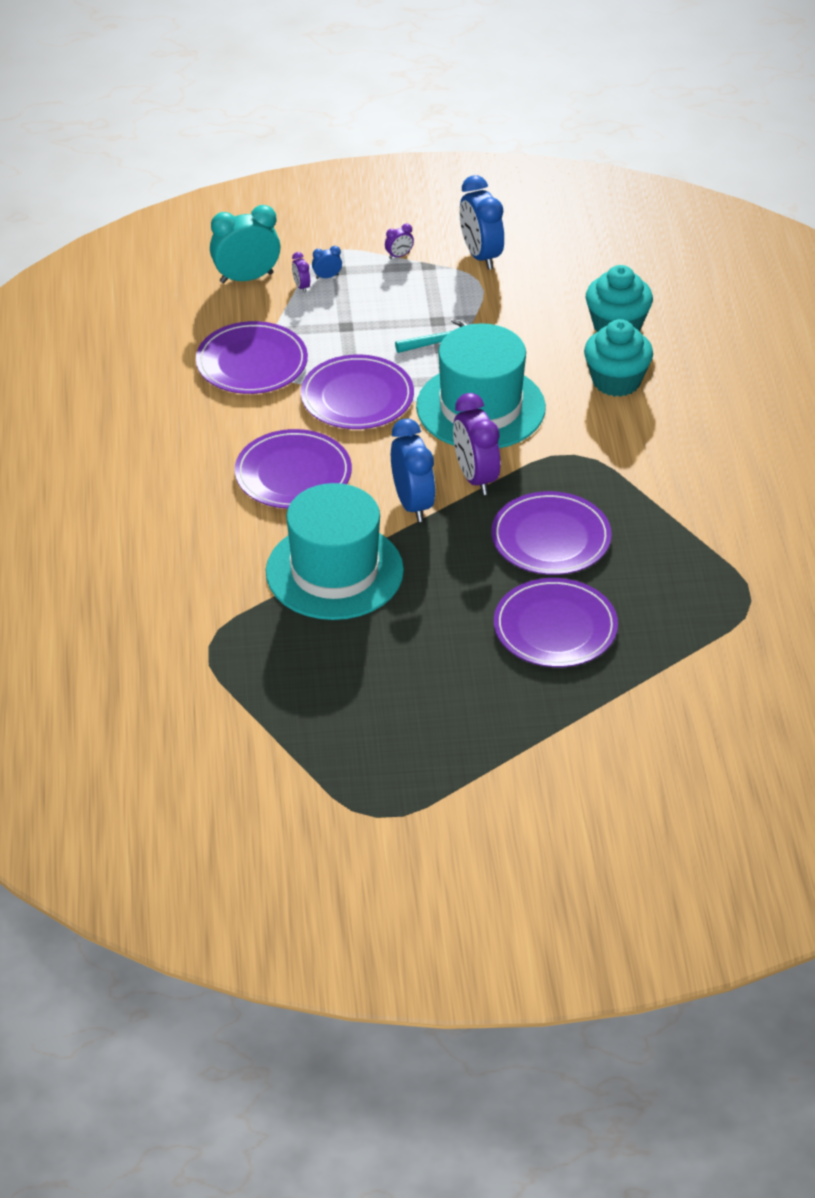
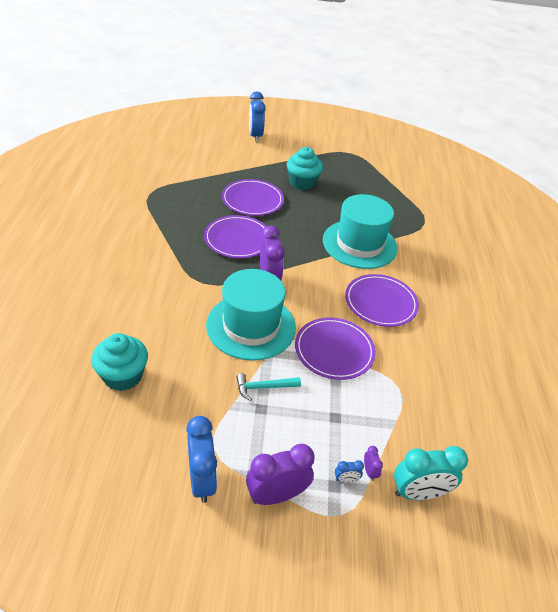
camera: 175 degrees left, 0 degrees up
purple plate [196,321,308,394] -> none
purple clock [385,224,414,259] -> purple clock [246,444,315,505], size x2.31
blue clock [391,419,435,522] -> blue clock moved to [249,91,266,142]
turquoise cupcake [584,319,653,397] -> turquoise cupcake moved to [287,147,323,190]

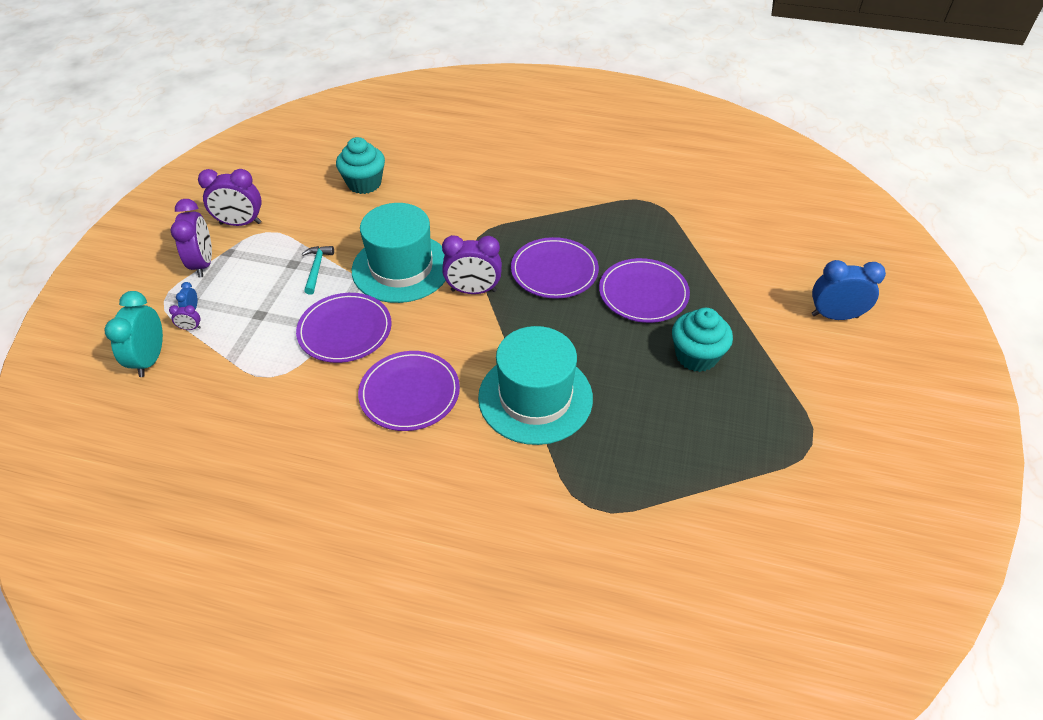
camera: 105 degrees right, 5 degrees up
blue clock [186,416,217,503] -> purple clock [198,169,262,226]

